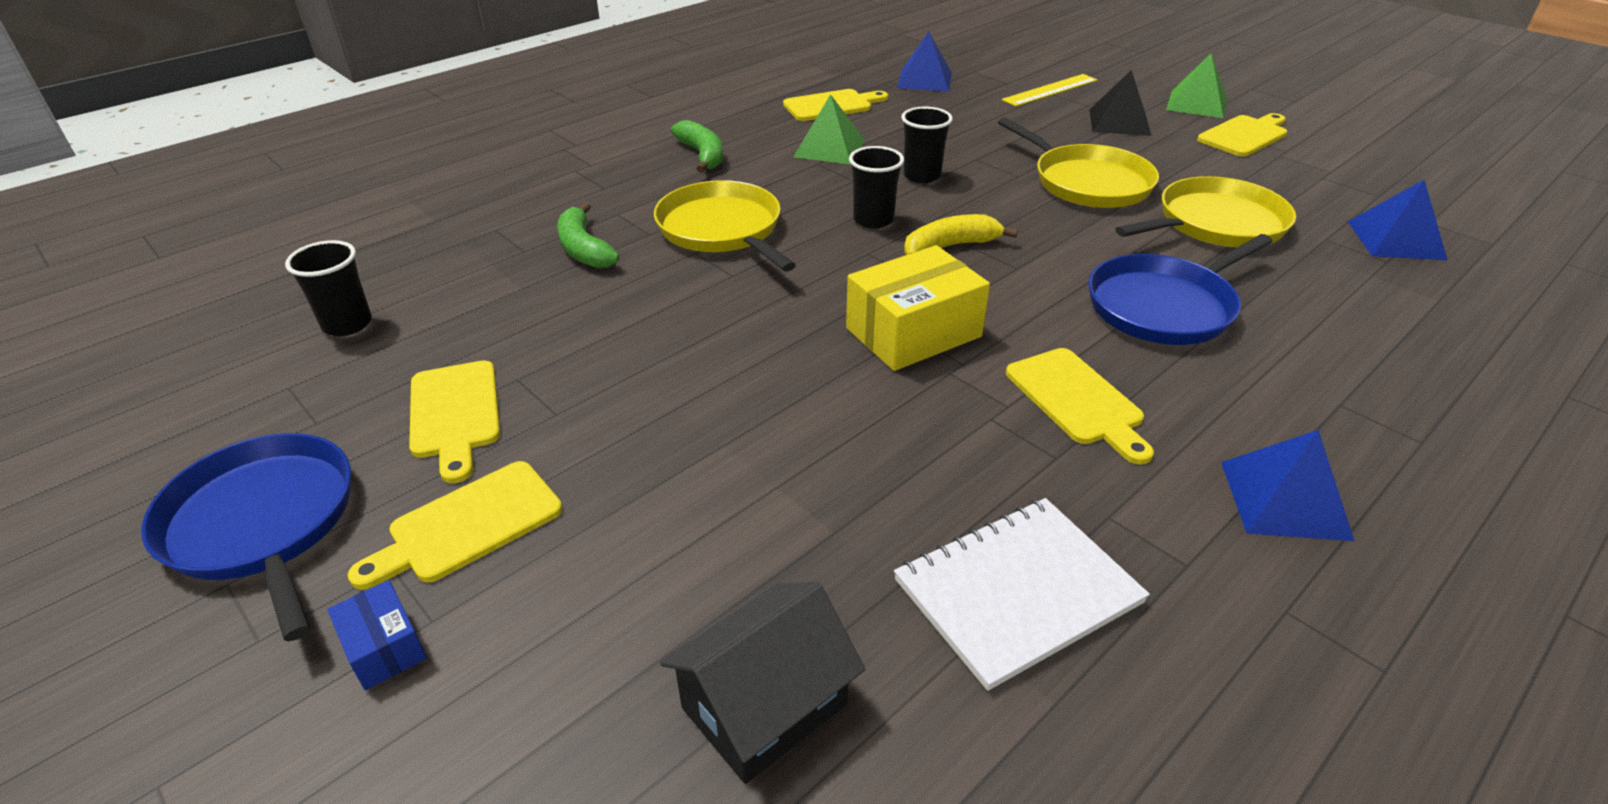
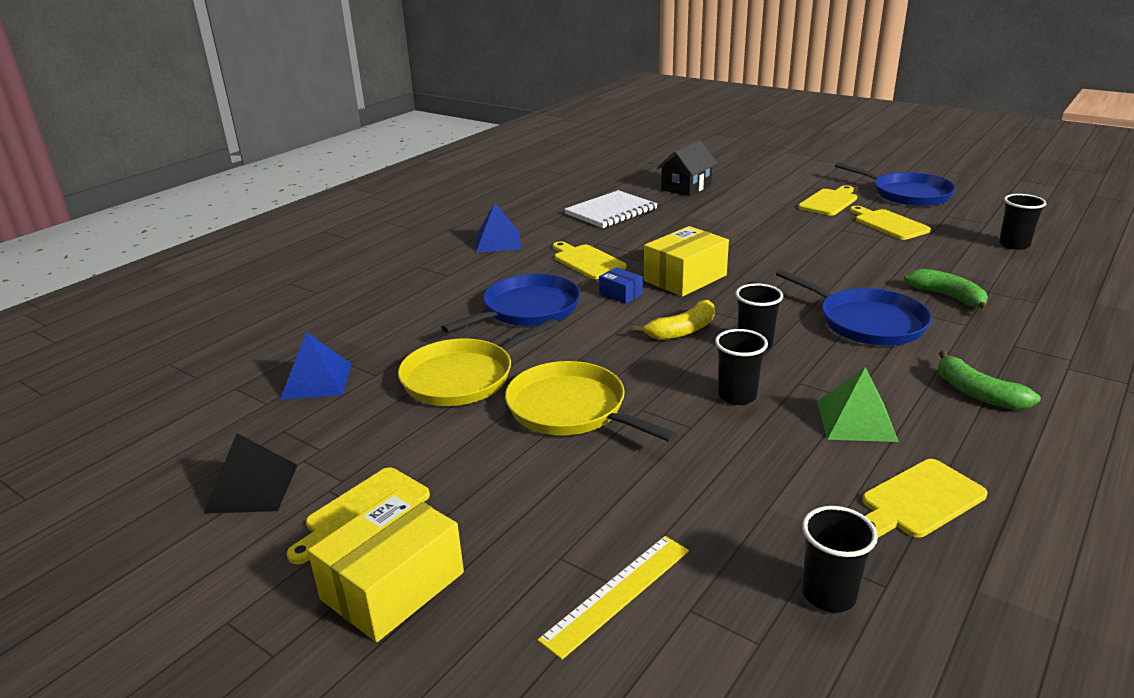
camera: 170 degrees right, 10 degrees down
blue box [327,580,427,690] -> blue box moved to [599,267,643,304]
yellow pan [654,180,796,271] -> blue pan [776,269,932,345]
blue pyramid [897,32,952,92] -> black cup [802,506,878,613]
black pyramid [1089,70,1151,136] -> black pyramid moved to [203,433,298,514]
green pyramid [1166,53,1227,118] -> yellow box [308,489,464,642]

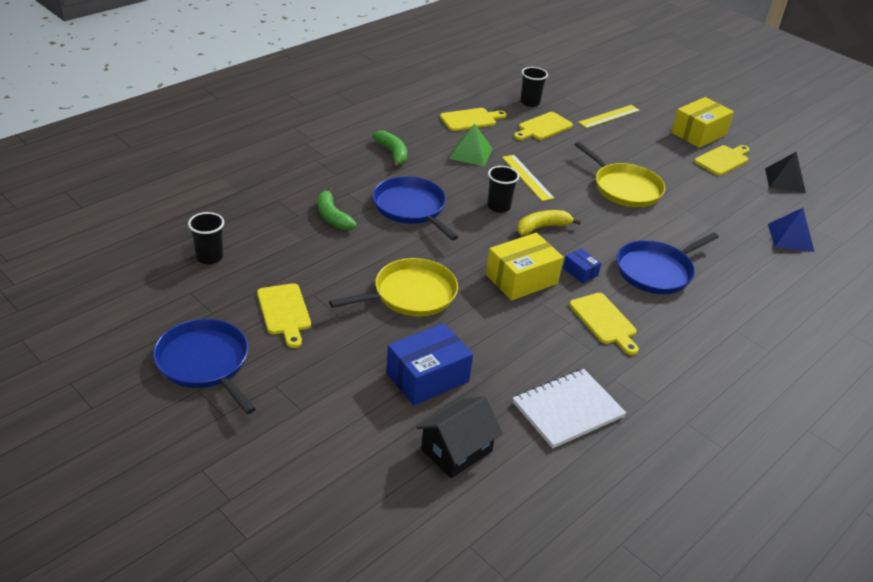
camera: 175 degrees left, 10 degrees up
yellow pan [398,318,558,406] -> yellow pan moved to [329,258,458,317]
blue pyramid [476,203,521,253] -> none
black cup [715,329,768,405] -> yellow ruler [502,155,554,201]
yellow cutting board [798,185,857,216] -> yellow cutting board moved to [514,112,573,140]
none -> blue box [386,323,473,405]

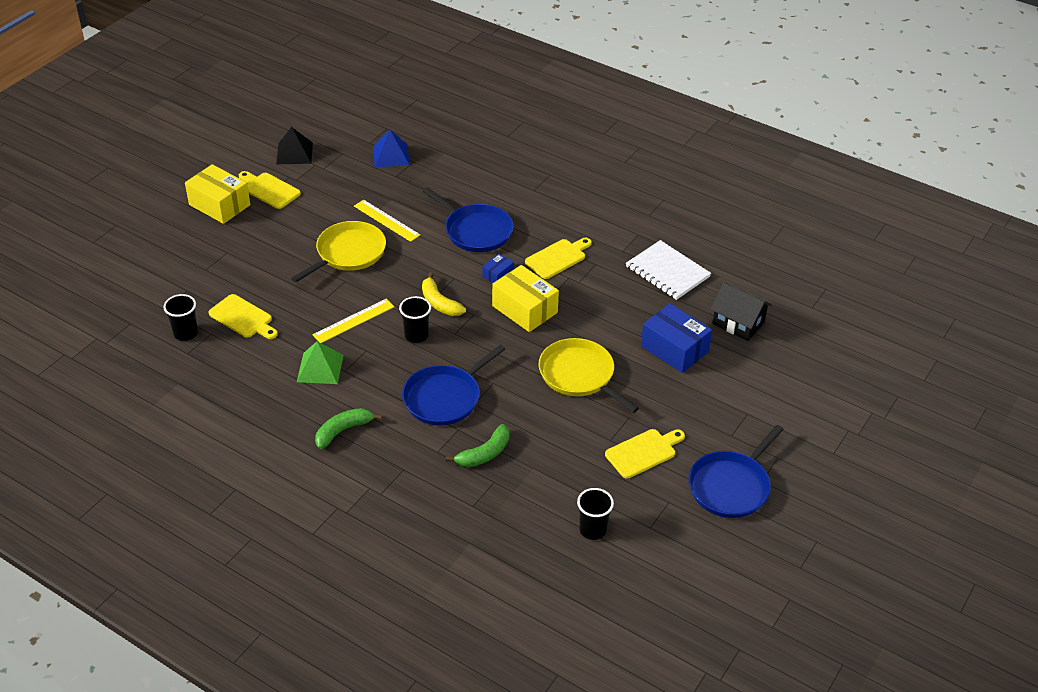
camera: 100 degrees left, 5 degrees up
yellow cutting board [440,108,507,131] -> none
yellow ruler [578,105,640,128] -> yellow ruler moved to [354,200,420,242]

